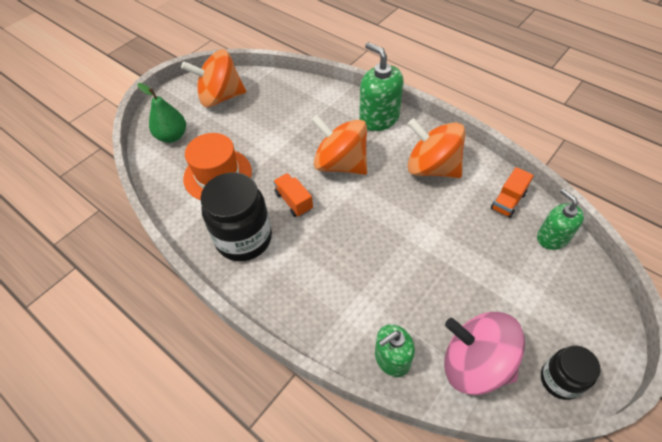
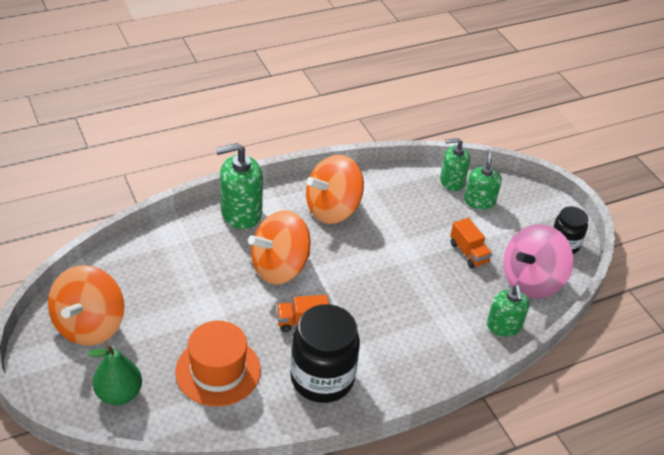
camera: 70 degrees left, 10 degrees down
orange truck [491,167,534,218] -> orange truck moved to [450,218,492,268]
none -> green soap dispenser [464,150,502,210]

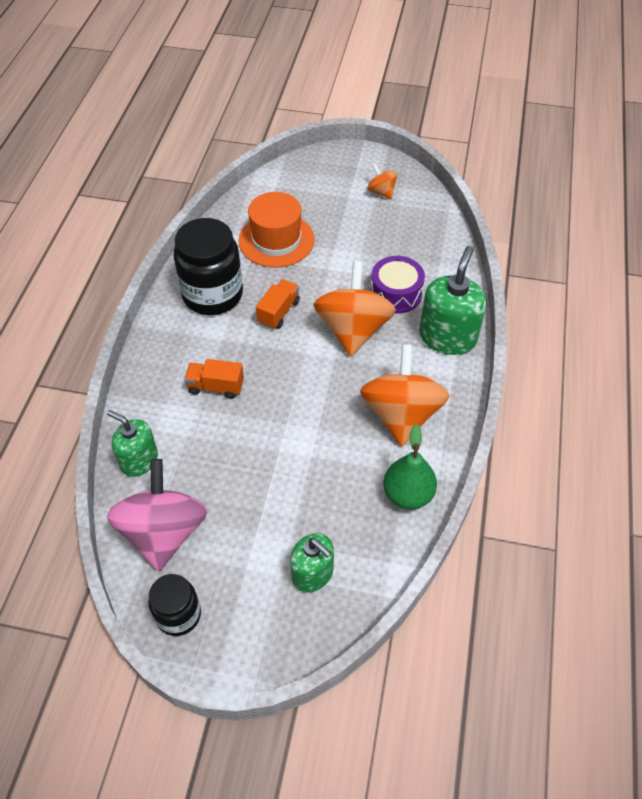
camera: 130 degrees right, 10 degrees up
orange spinning top [48,265,124,346] -> orange spinning top [367,163,398,199], size x0.48
green pear [88,344,142,405] -> green pear moved to [383,424,437,510]
green soap dispenser [440,138,470,191] -> none
orange truck [450,218,492,268] -> orange truck moved to [184,359,244,399]
none -> purple drum [370,256,425,314]

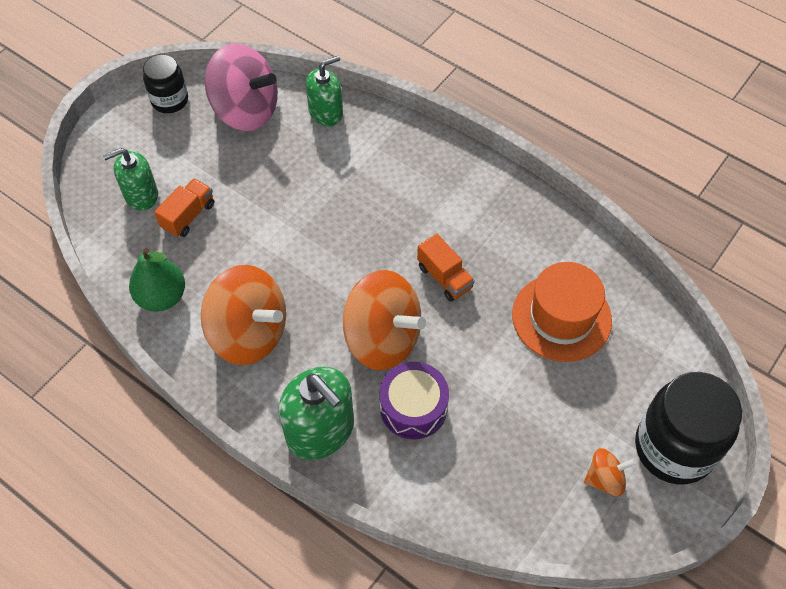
camera: 115 degrees right, 5 degrees up
black jar [173,218,243,315] -> black jar moved to [635,372,742,484]
orange truck [184,359,244,399] -> orange truck moved to [154,178,214,237]

